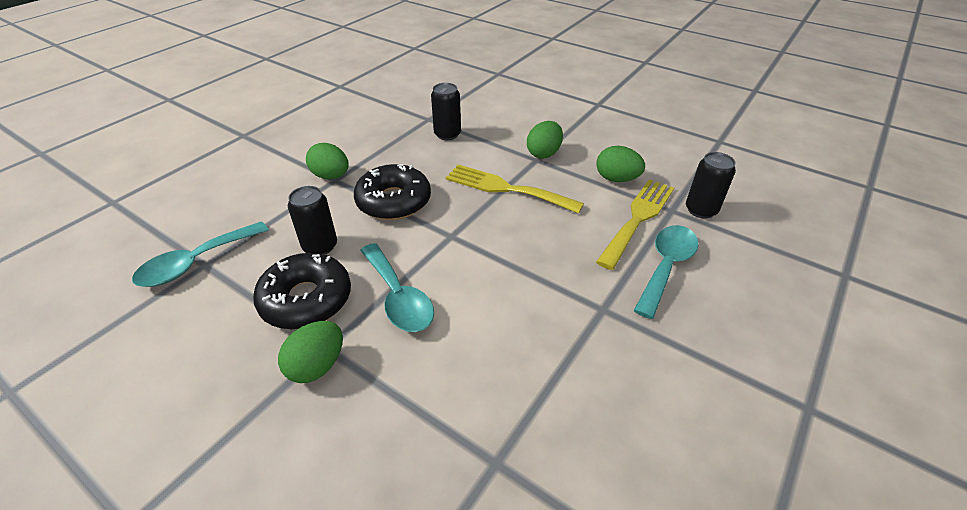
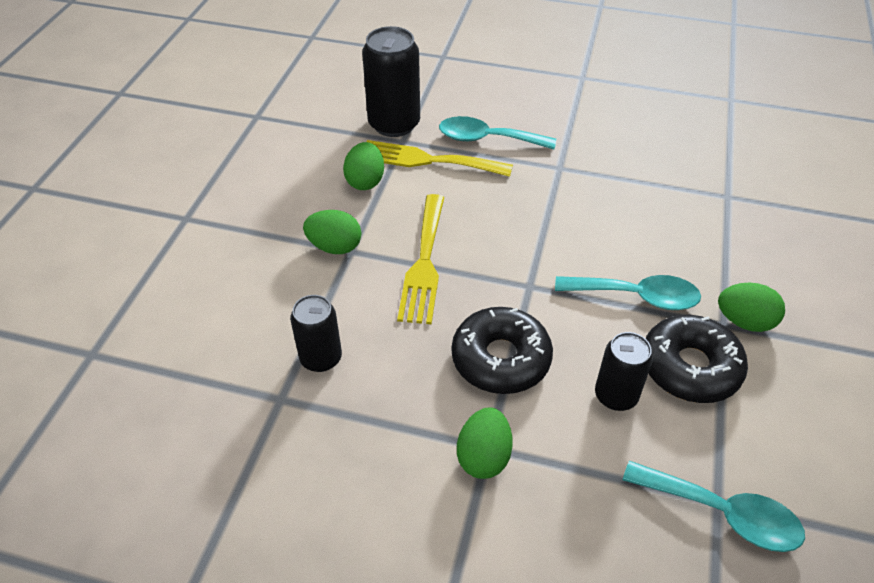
camera: 110 degrees left, 5 degrees up
turquoise spoon [360,243,434,332] -> turquoise spoon turned 60 degrees clockwise [555,275,701,310]
black can [686,152,736,219] -> black can [362,26,420,137], size x1.63

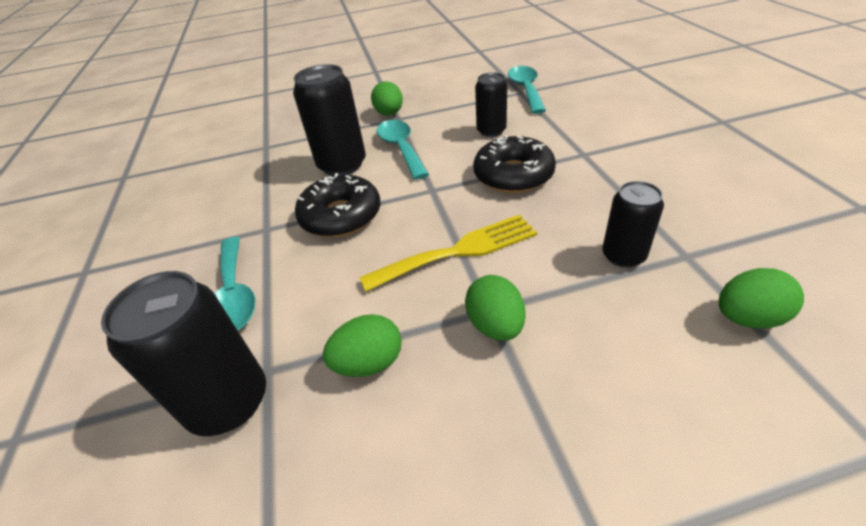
camera: 115 degrees left, 5 degrees down
yellow fork [367,140,513,177] -> none
green egg [457,407,512,479] -> green egg moved to [719,268,804,329]
black donut [646,315,748,403] -> black donut moved to [295,173,381,237]
none -> black can [293,64,366,176]

